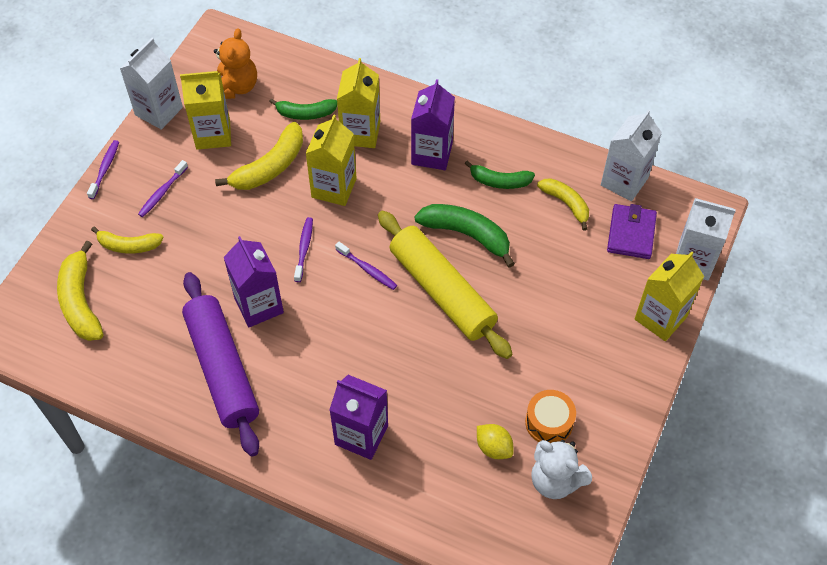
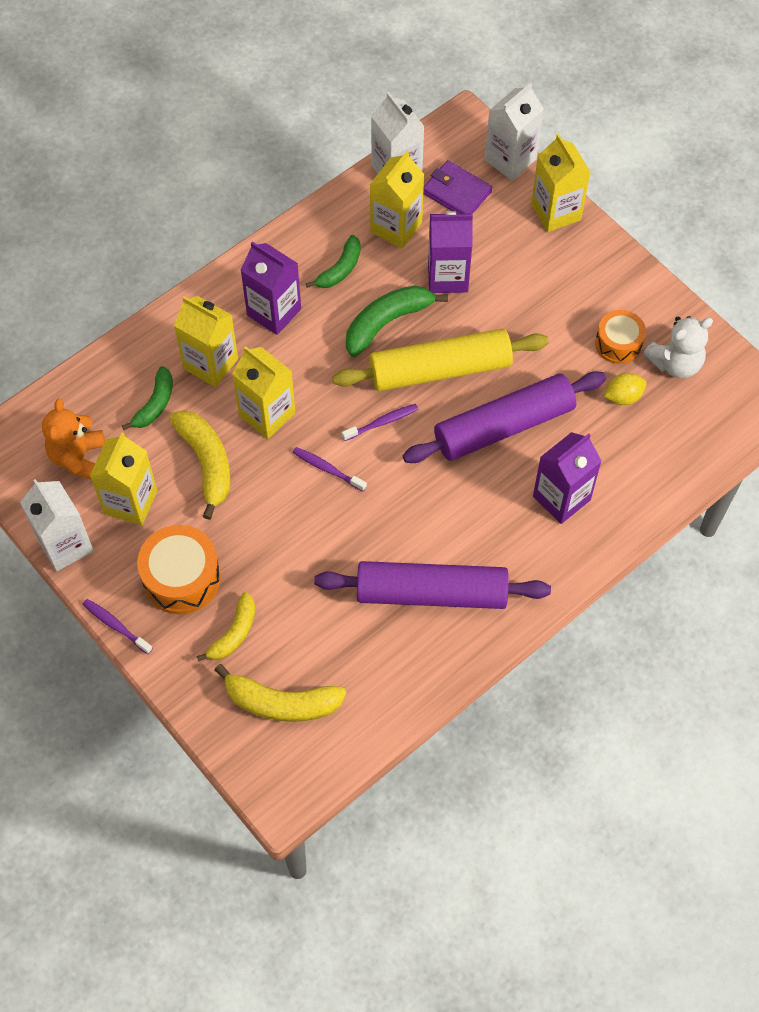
camera: 65 degrees left, 5 degrees up
purple toothbrush [138,160,188,217] -> orange drum [137,525,221,614]
orange teddy bear [214,28,257,99] -> orange teddy bear turned 120 degrees counterclockwise [42,398,105,480]
purple carton [223,236,284,327] -> purple carton moved to [428,211,473,293]
yellow banana [537,178,589,231] -> yellow carton [370,151,425,249]
none -> purple rolling pin [403,371,606,463]

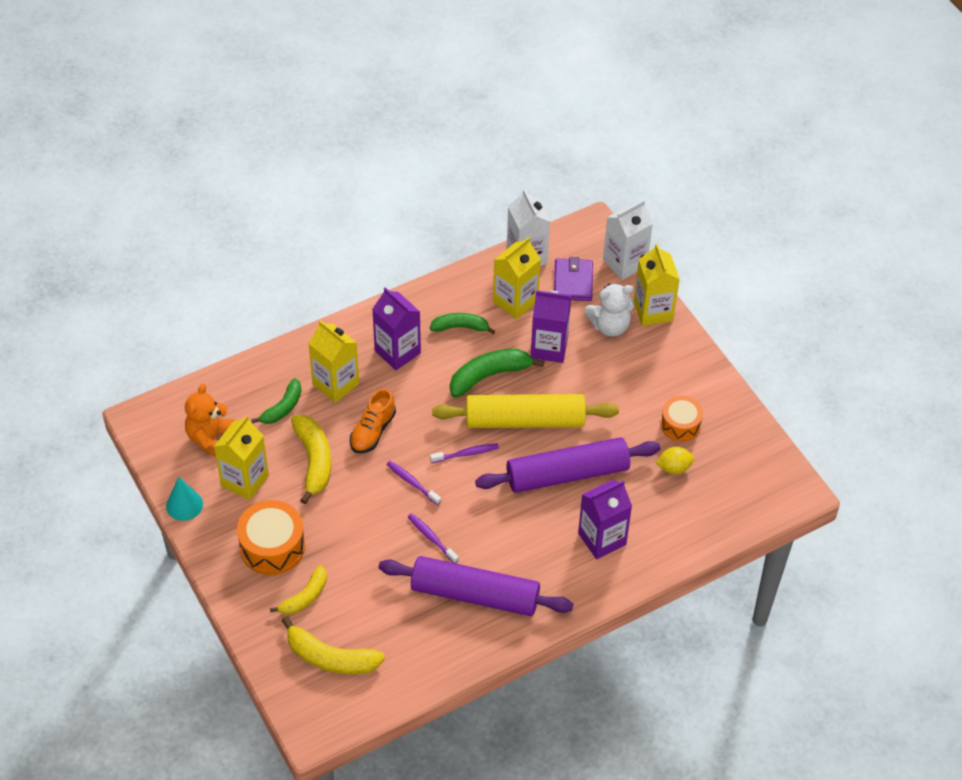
camera: 10 degrees right, 10 degrees down
white carton [20,479,94,571] -> turquoise cone [166,477,203,521]
purple toothbrush [82,599,153,654] -> purple toothbrush moved to [408,513,459,563]
yellow carton [232,346,296,439] -> orange shoe [350,388,396,453]
green banana [306,235,361,288] -> green banana turned 135 degrees counterclockwise [430,313,495,334]
purple wallet [423,160,492,214] -> purple wallet turned 45 degrees clockwise [554,257,593,301]
white teddy bear [643,316,713,378] -> white teddy bear moved to [584,283,634,336]

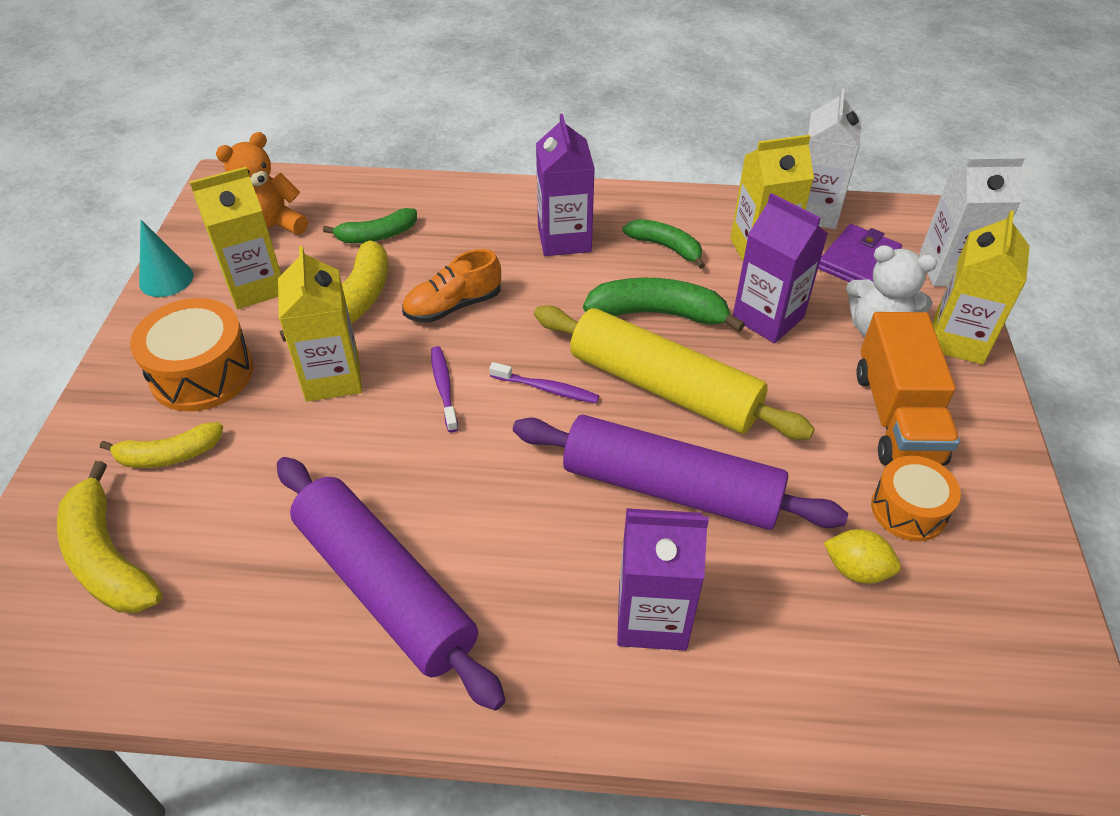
camera: 35 degrees right, 5 degrees down
yellow carton [308,320,359,403] -> yellow carton moved to [278,246,362,402]
purple toothbrush [408,513,459,563] -> none
none -> orange truck [856,312,960,466]

